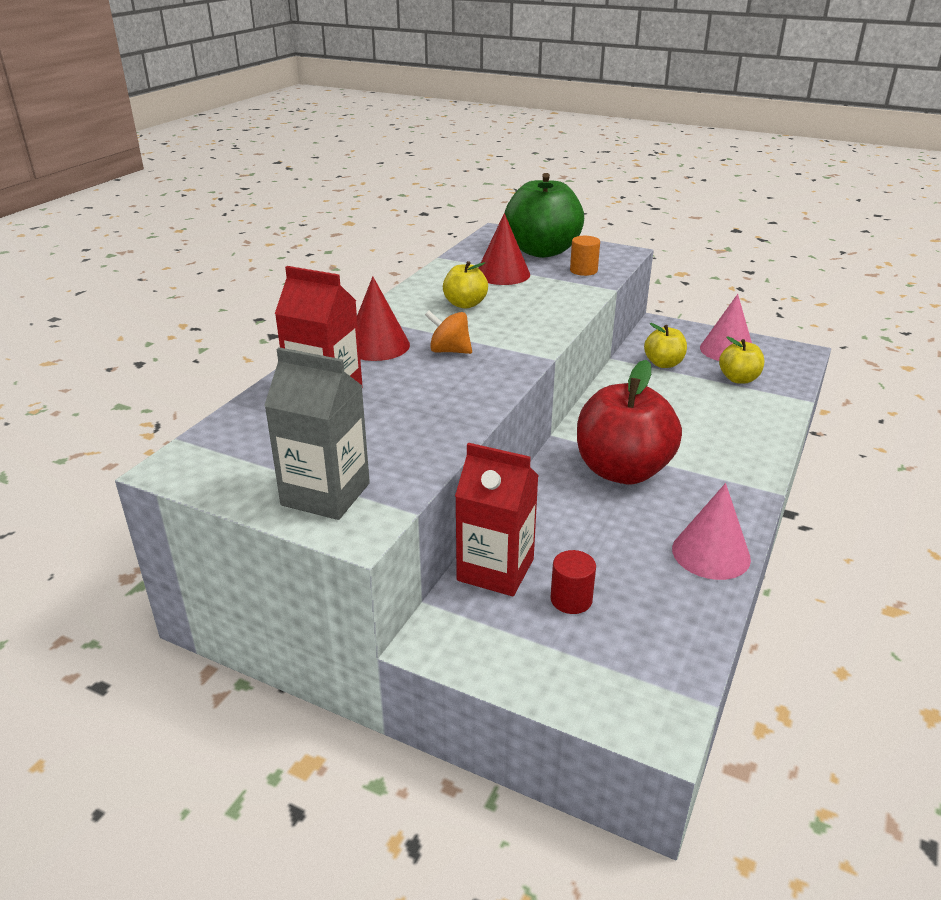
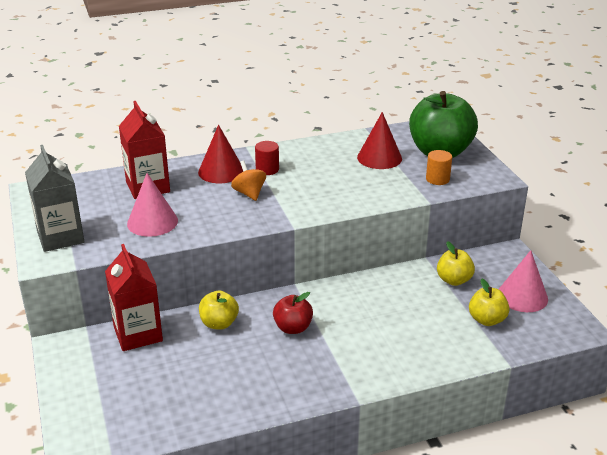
camera: 45 degrees right, 0 degrees up
yellow apple [443,261,488,309] -> yellow apple moved to [199,290,239,330]
red cylinder [551,550,596,614] -> red cylinder moved to [255,141,279,175]
red apple [577,360,682,484] -> red apple [273,292,313,334], size x0.50
pink cone [672,483,751,580] -> pink cone moved to [127,173,178,237]

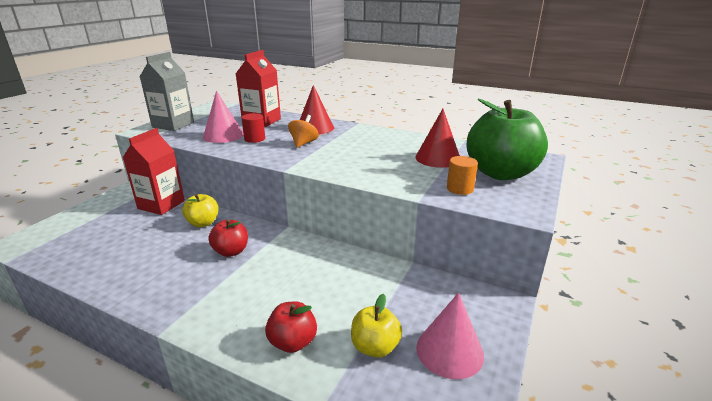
camera: 45 degrees right, 5 degrees down
red cylinder [255,141,279,175] -> red cylinder moved to [241,113,265,143]
yellow apple [437,241,475,286] -> none
none -> red apple [265,301,317,353]

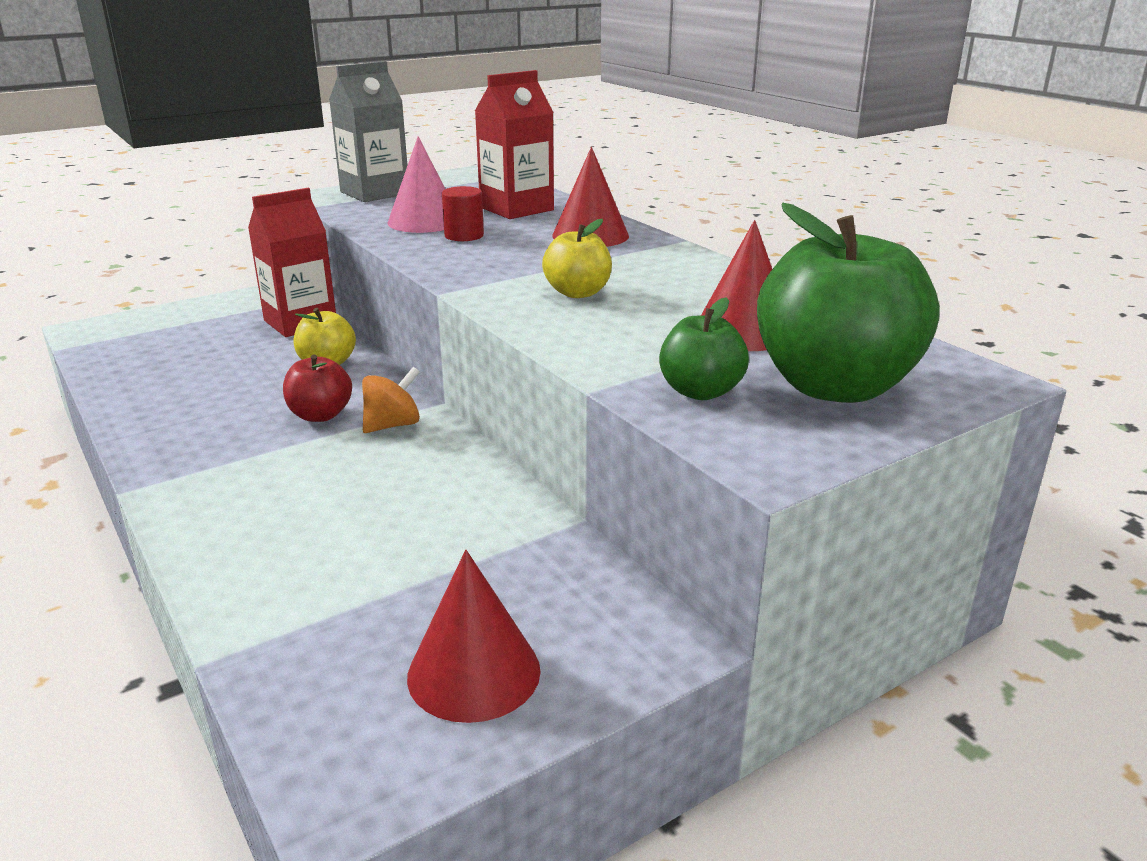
camera: 30 degrees right, 0 degrees up
red apple [265,301,317,353] -> none
orange spinning top [288,115,319,148] -> orange spinning top moved to [362,367,420,433]
yellow apple [351,294,402,358] -> yellow apple moved to [542,219,612,298]
pink cone [416,292,484,379] -> red cone [407,550,541,723]
orange cylinder [447,156,478,195] -> green apple [659,297,749,400]

